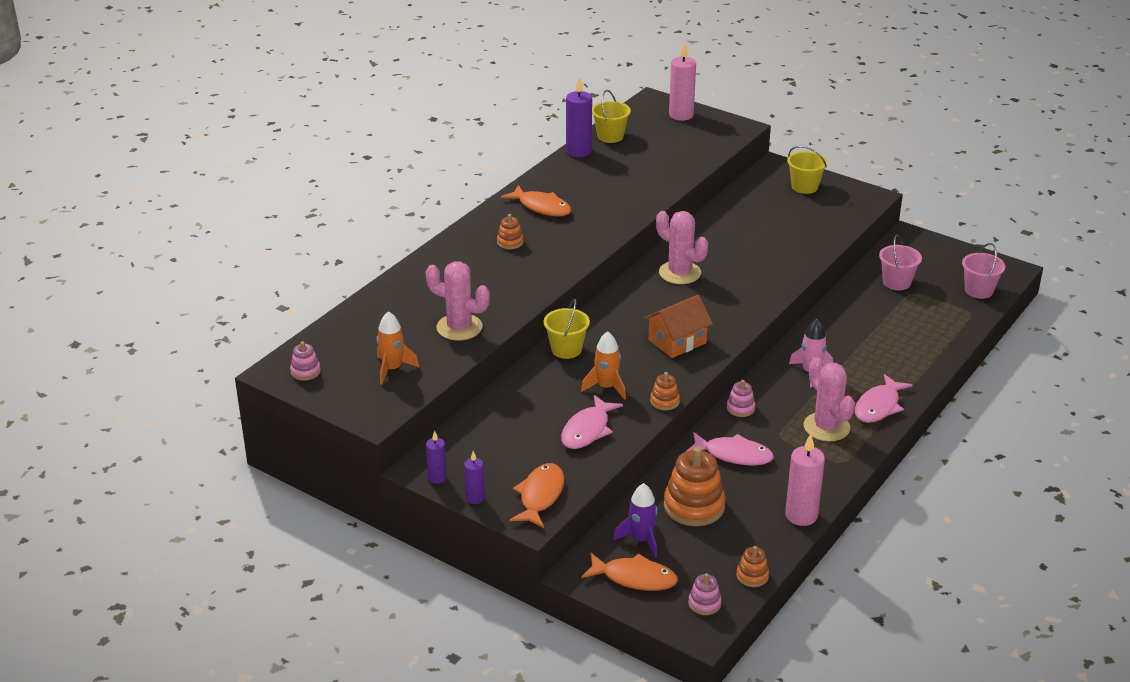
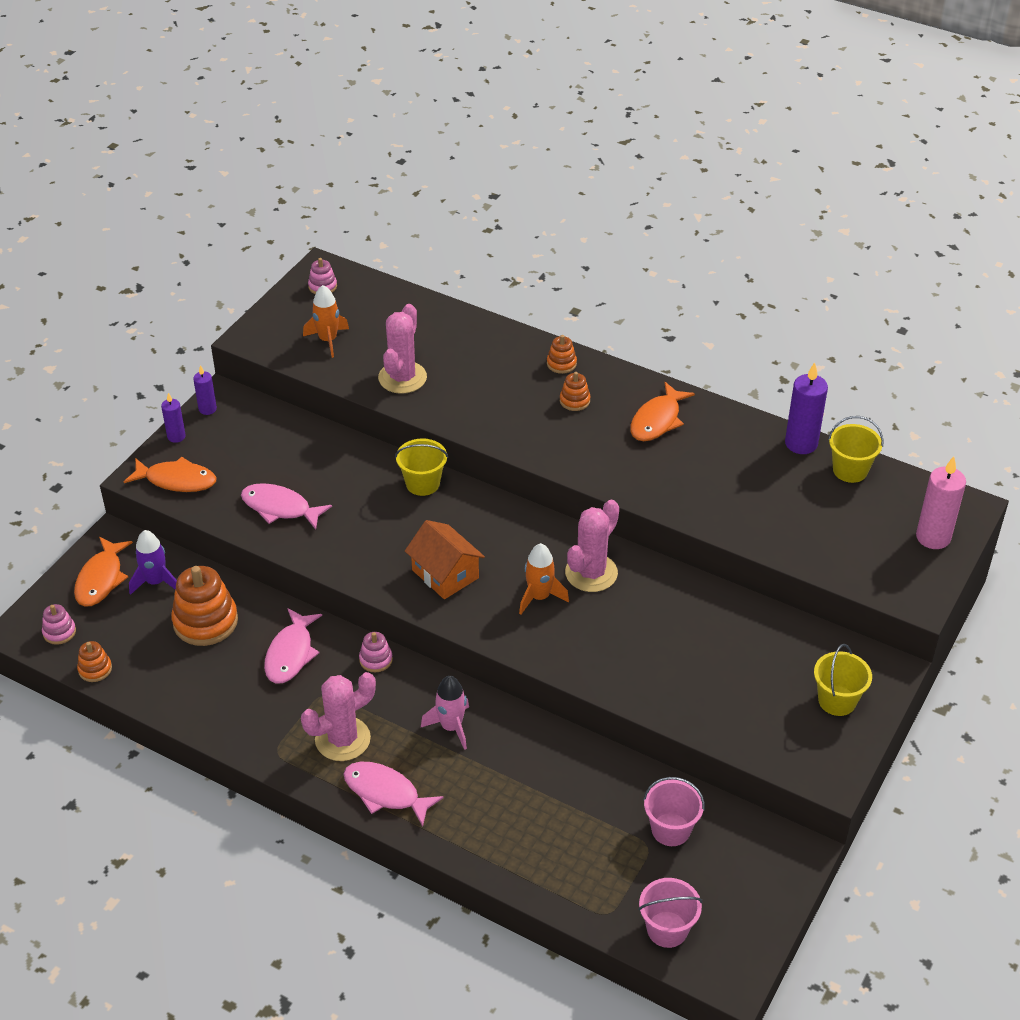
camera: 85 degrees right, 10 degrees up
orange rocket [581,331,626,400] -> orange rocket moved to [519,543,569,615]
orange stacking toy [650,372,680,410] -> orange stacking toy moved to [547,335,577,374]
pink candle [785,434,825,526] -> none

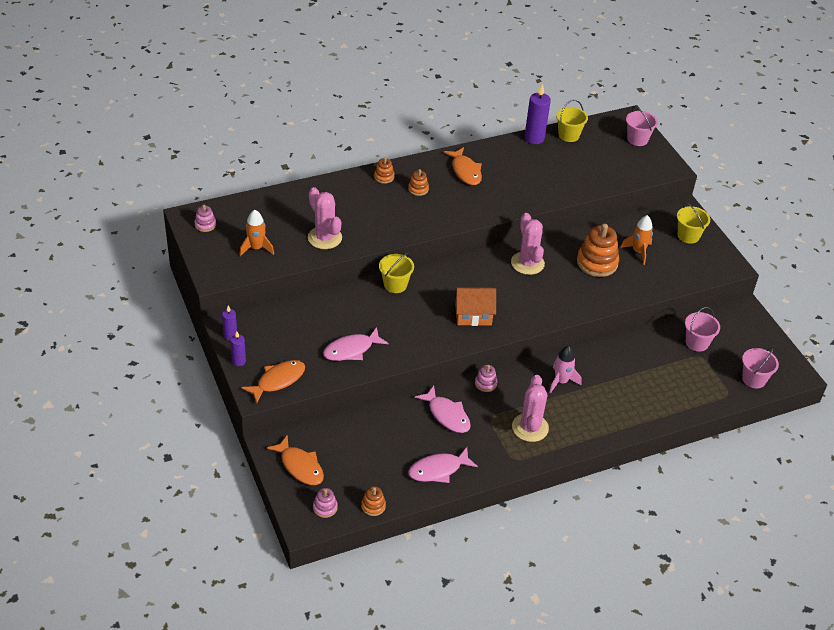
camera: 55 degrees left, 0 degrees up
purple rocket [129,530,177,595] -> none
orange stacking toy [171,566,238,646] -> orange stacking toy moved to [577,224,619,277]
pink fish [343,762,444,827] -> pink fish moved to [408,447,478,483]
orange rocket [519,543,569,615] -> orange rocket moved to [620,215,653,265]
pink candle [916,456,966,549] -> pink bucket [626,106,658,146]

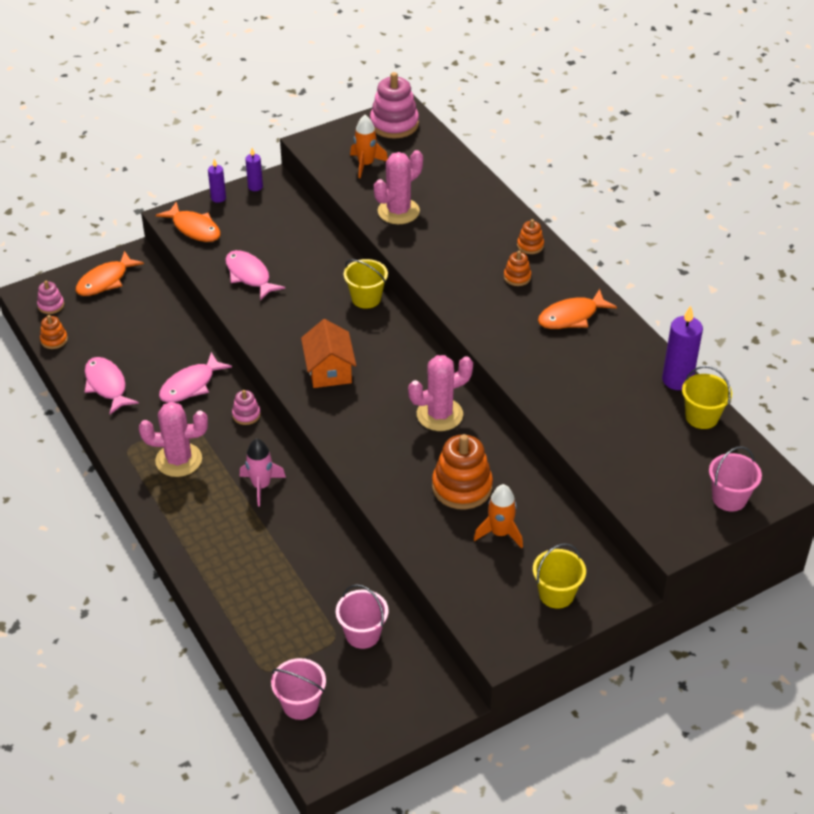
camera: 85 degrees right, 0 degrees up
pink stacking toy [194,205,216,232] -> pink stacking toy [370,72,419,139], size x1.99

